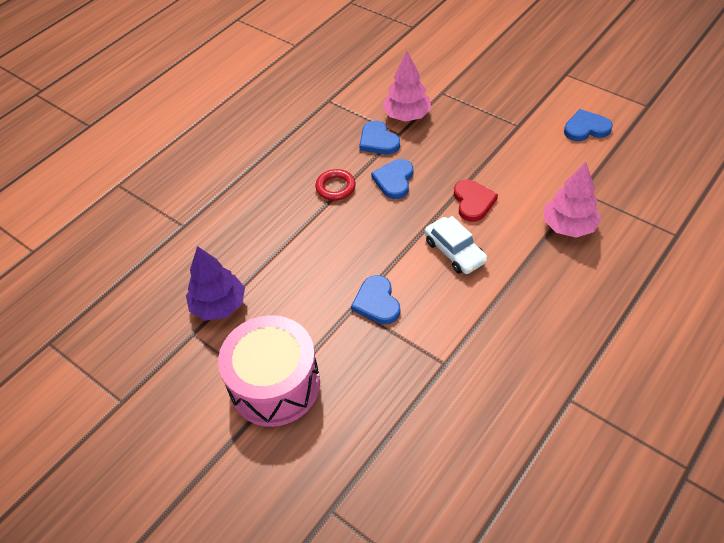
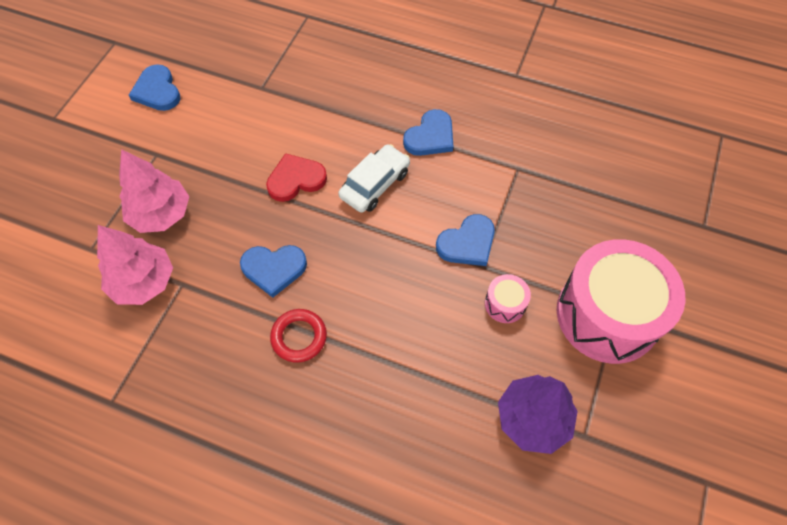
camera: 110 degrees left, 10 degrees up
blue heart [360,120,400,154] -> blue heart moved to [403,109,454,156]
pink tree [544,162,601,238] -> pink tree moved to [119,149,189,233]
none -> pink drum [485,274,531,323]

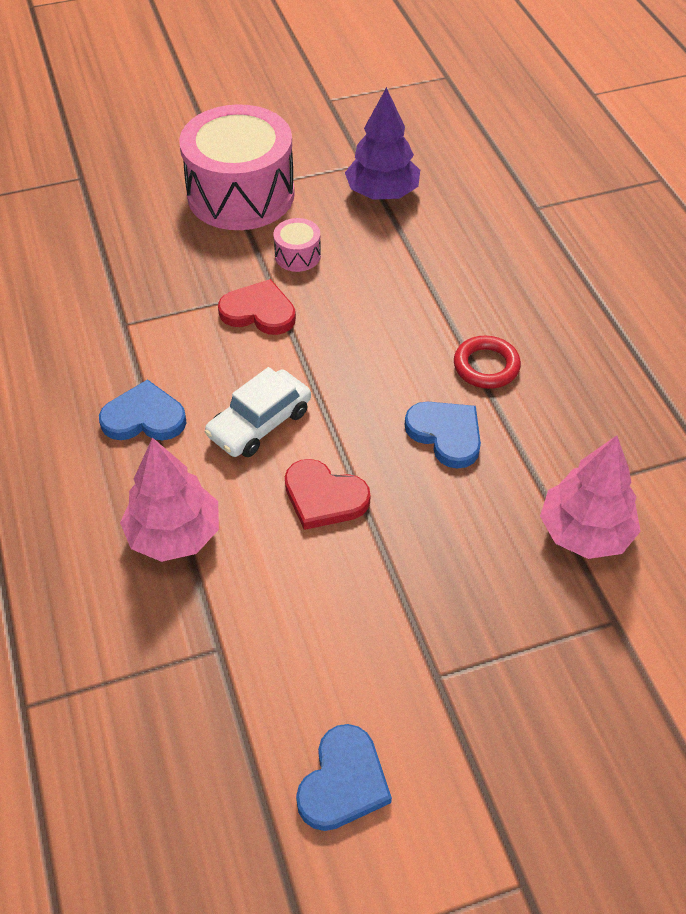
camera: 130 degrees left, 10 degrees down
pink tree [119,149,189,233] -> pink tree moved to [120,437,219,562]
white car [338,144,410,213] -> white car turned 45 degrees counterclockwise [205,367,311,457]
blue heart [436,214,495,266] -> red heart [218,279,296,335]

